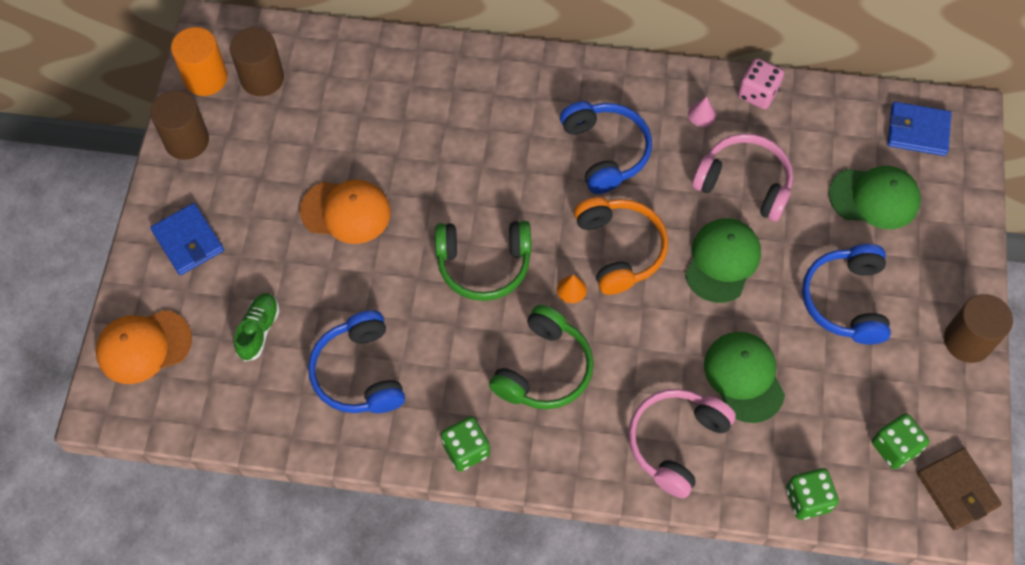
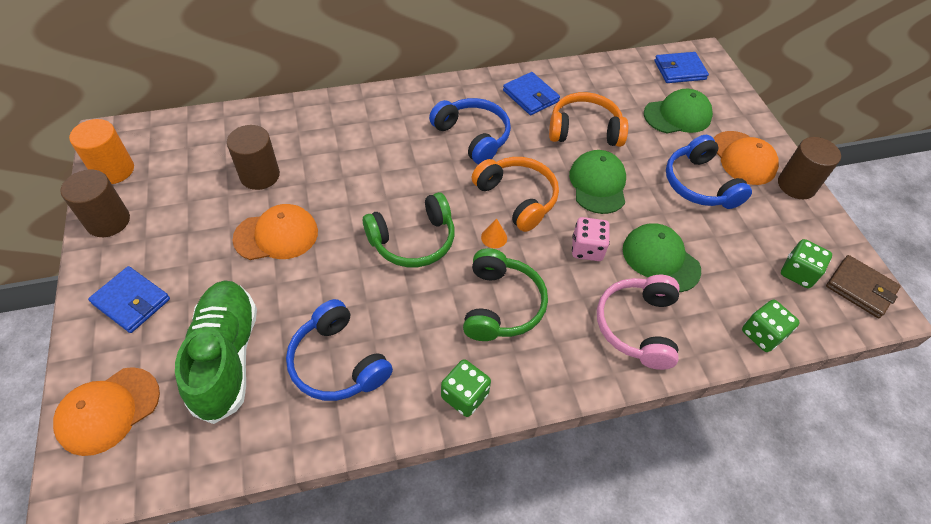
camera: 25 degrees left, 10 degrees down
brown cylinder [230,27,284,96] -> brown cylinder moved to [227,125,280,190]
green shoe [234,293,279,362] -> green shoe [175,280,257,424], size x2.02
pink cone [688,96,716,127] -> blue wallet [503,72,560,115]
pink headphones [692,134,793,222] -> orange headphones [549,92,628,147]
pink dice [738,58,784,109] -> pink dice moved to [572,217,610,261]
none -> orange cap [714,131,778,185]

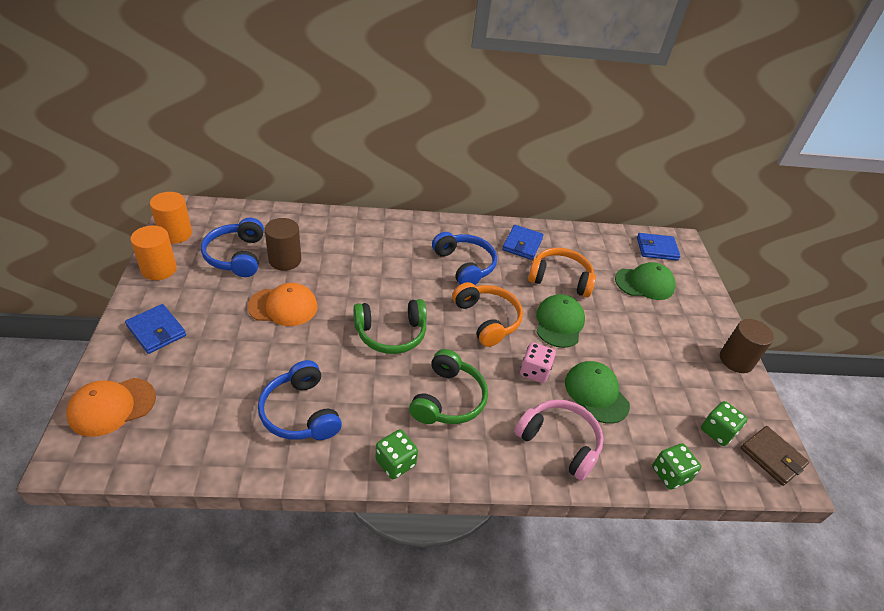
camera: 10 degrees right, 10 degrees down
brown cylinder [61,170,130,237] -> orange cylinder [130,226,177,280]
green shoe [175,280,257,424] -> none
orange cone [481,219,507,248] -> none
blue wallet [503,72,560,115] -> blue wallet turned 45 degrees clockwise [502,225,544,260]
pink headphones [597,275,679,370] -> pink headphones turned 105 degrees clockwise [514,400,603,481]
blue headphones [666,135,752,209] -> blue headphones moved to [201,218,264,277]
orange cap [714,131,778,185] -> none

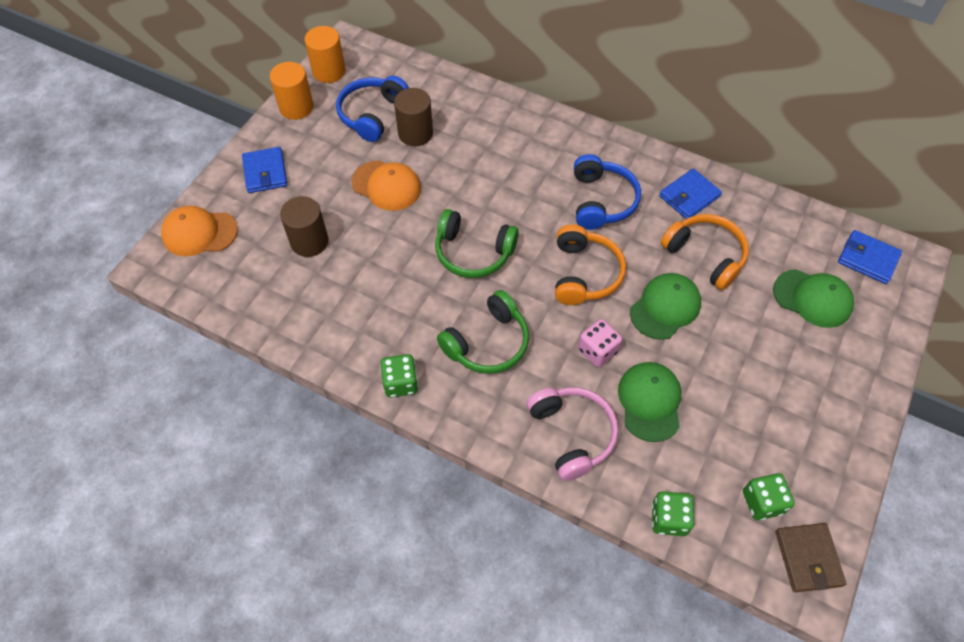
camera: 35 degrees right, 15 degrees up
blue headphones [258,360,342,440] -> none
brown cylinder [720,319,774,373] -> brown cylinder moved to [280,196,328,257]

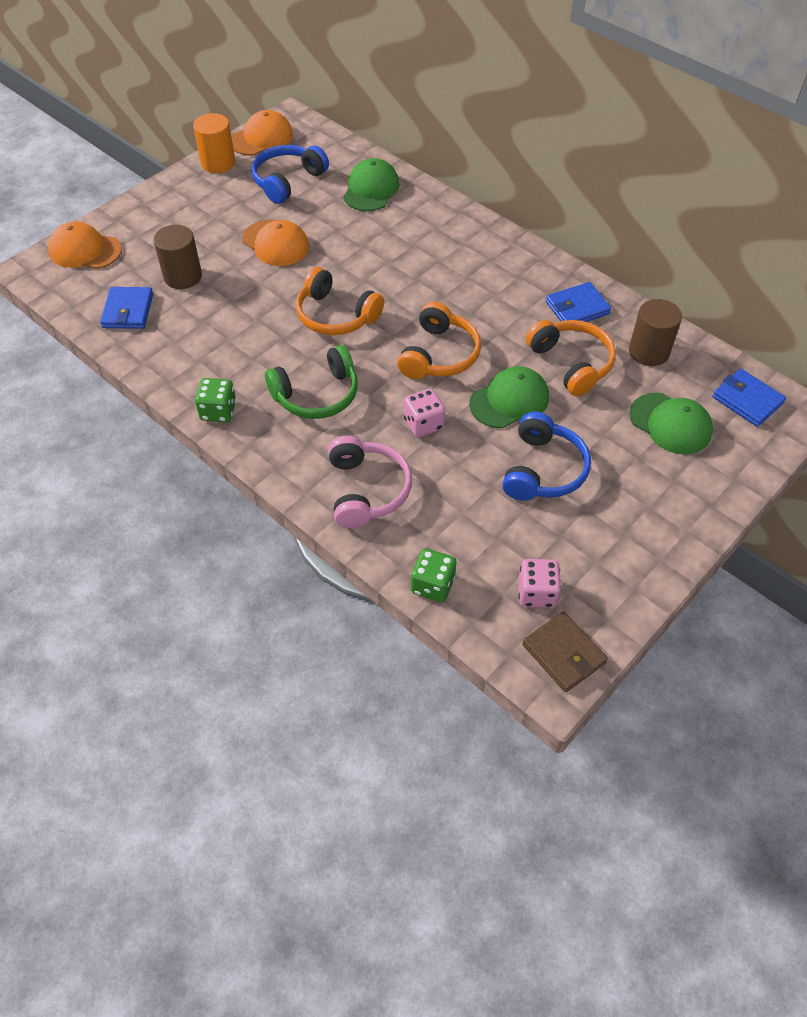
camera: 15 degrees right, 5 degrees down
blue wallet [242,147,287,193] -> blue wallet moved to [100,287,153,329]
orange cylinder [305,26,346,83] -> orange cap [231,110,293,155]
brown cylinder [394,88,433,146] -> brown cylinder moved to [629,299,682,366]
green headphones [435,209,519,278] -> orange headphones [296,267,384,335]
blue headphones [574,154,641,230] -> blue headphones moved to [502,412,591,501]
green cap [618,362,681,442] -> green cap moved to [343,158,400,211]
green dice [743,473,795,520] -> pink dice [519,559,561,608]
brown wallet [775,523,846,592] -> brown wallet turned 45 degrees counterclockwise [522,611,608,692]

